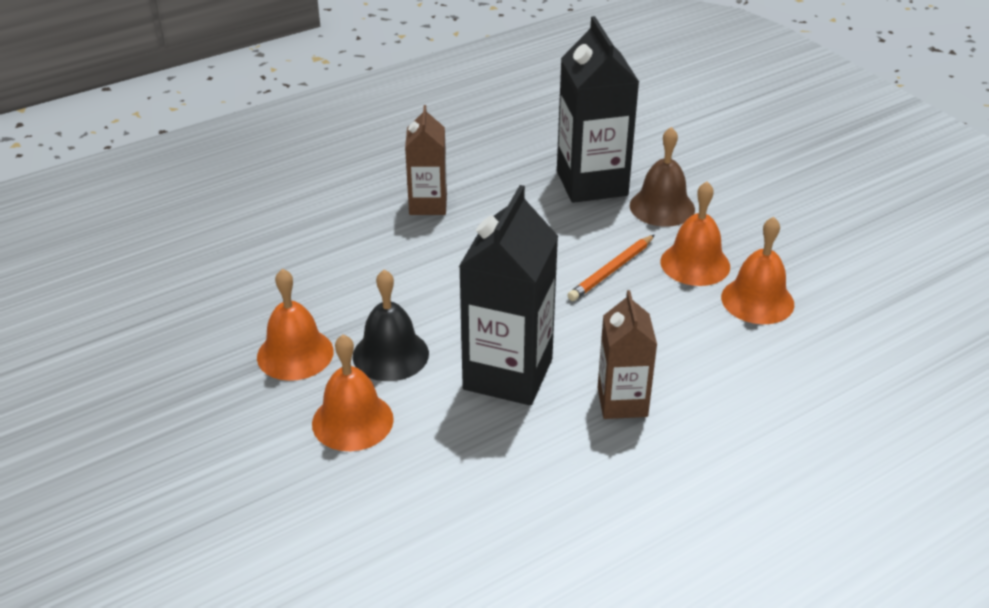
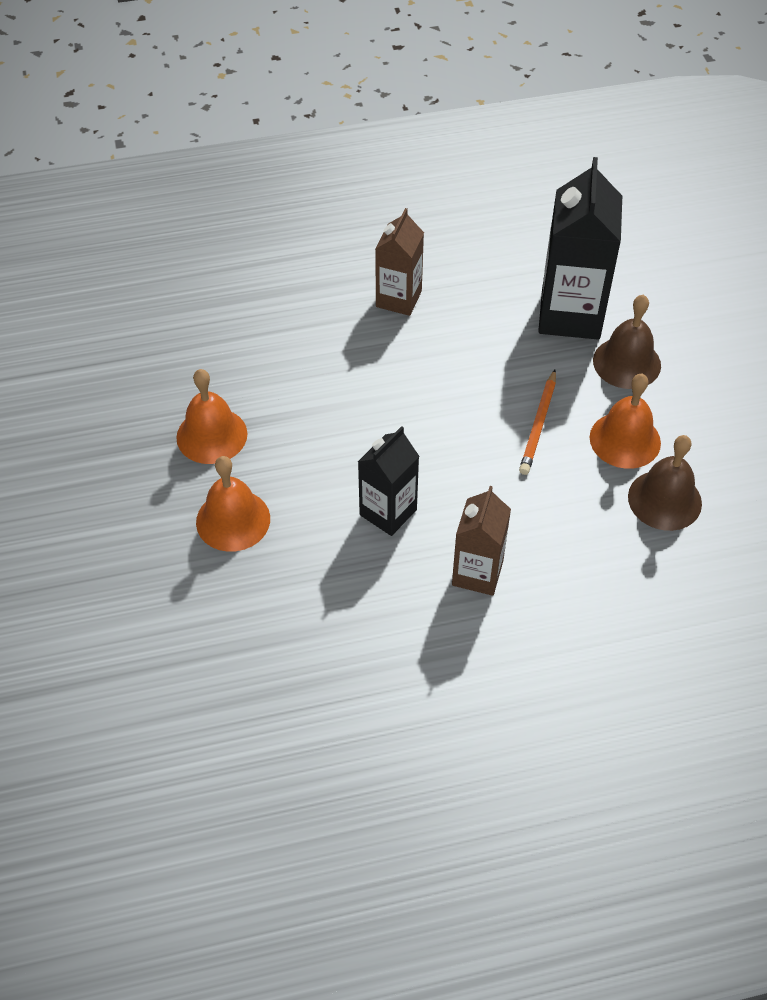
camera: 20 degrees right, 15 degrees up
black bell [353,270,429,381] -> none
black carton [459,185,558,406] -> black carton [358,426,419,536], size x0.61
orange pencil [567,235,655,301] -> orange pencil turned 45 degrees counterclockwise [519,370,556,475]
orange bell [721,217,794,324] -> brown bell [628,435,702,531]

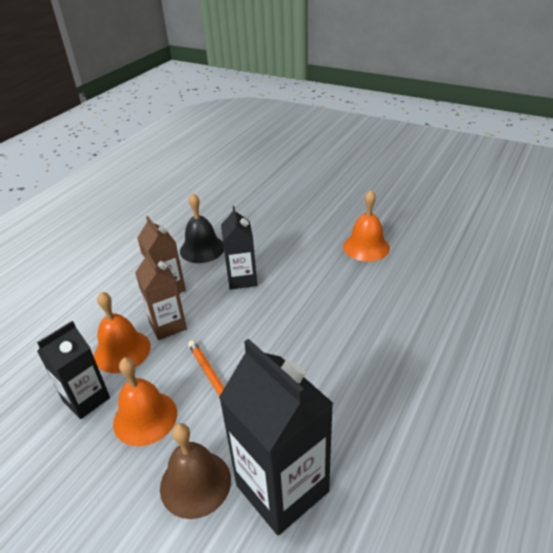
camera: 135 degrees right, 15 degrees down
orange bell [196,456,270,552] -> orange bell moved to [94,292,150,373]
brown carton [375,208,424,316] -> brown carton moved to [135,250,187,340]
brown bell [628,435,702,531] -> black carton [37,321,110,419]
none -> black bell [180,194,224,263]

